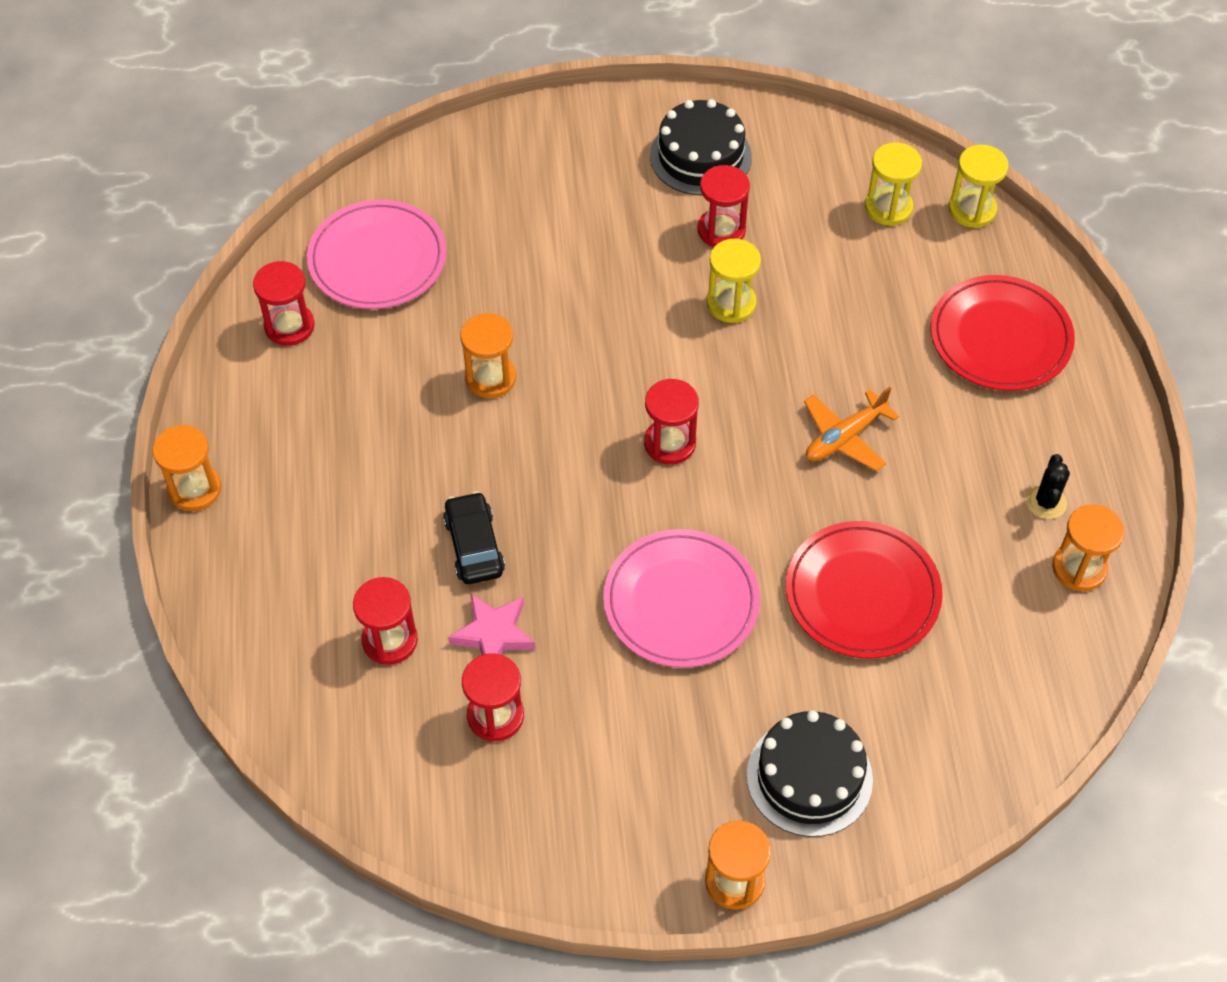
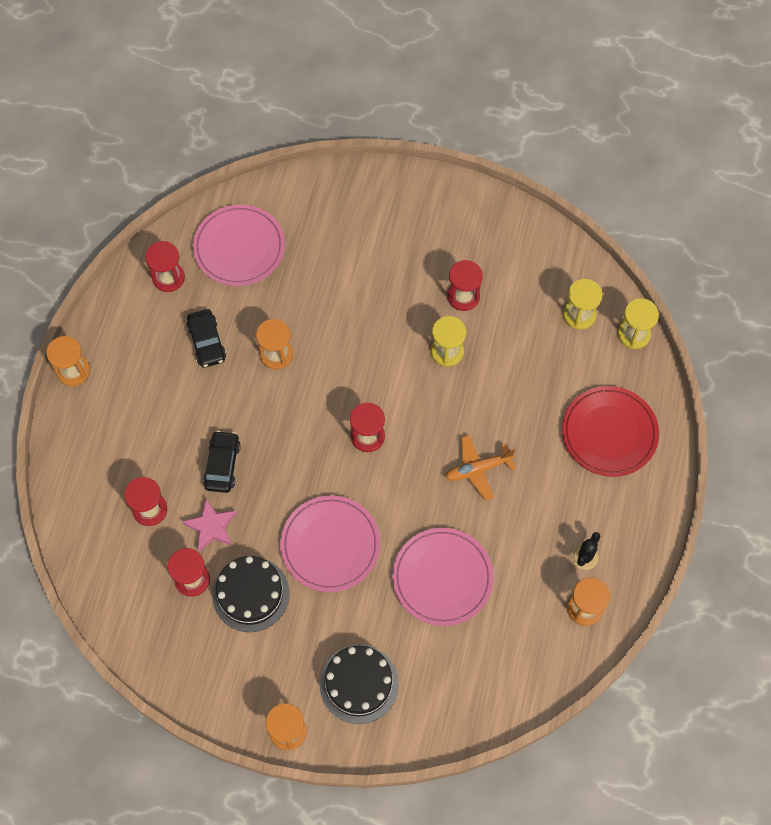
camera: 20 degrees right, 10 degrees up
black cake [650,99,752,195] -> black cake moved to [212,556,290,632]
red plate [786,521,943,659] -> pink plate [392,528,494,626]
none -> black car [187,309,226,368]

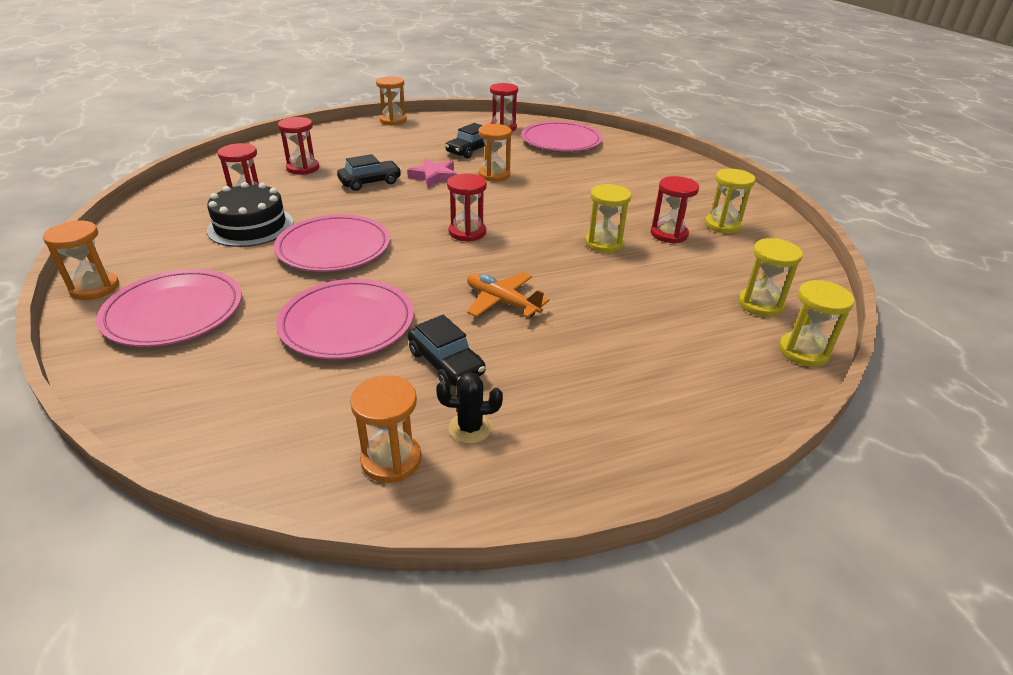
camera: 55 degrees right, 30 degrees down
pink star [182,498,237,552] -> pink star moved to [407,159,457,188]
black cake [320,645,399,724] -> pink plate [96,269,242,347]
red plate [562,386,659,477] -> none
none -> black car [408,315,486,386]
none -> yellow hourglass [705,169,755,234]

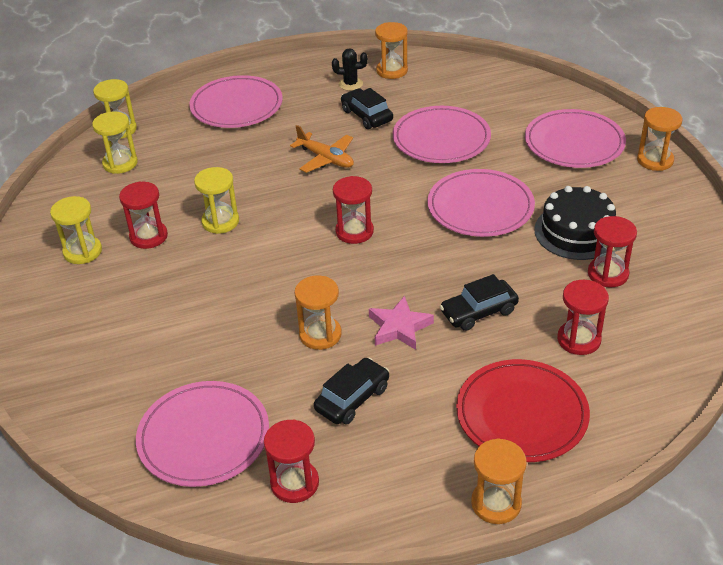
camera: 175 degrees left, 5 degrees up
none -> pink plate [189,75,283,128]
none -> red plate [456,359,590,462]

